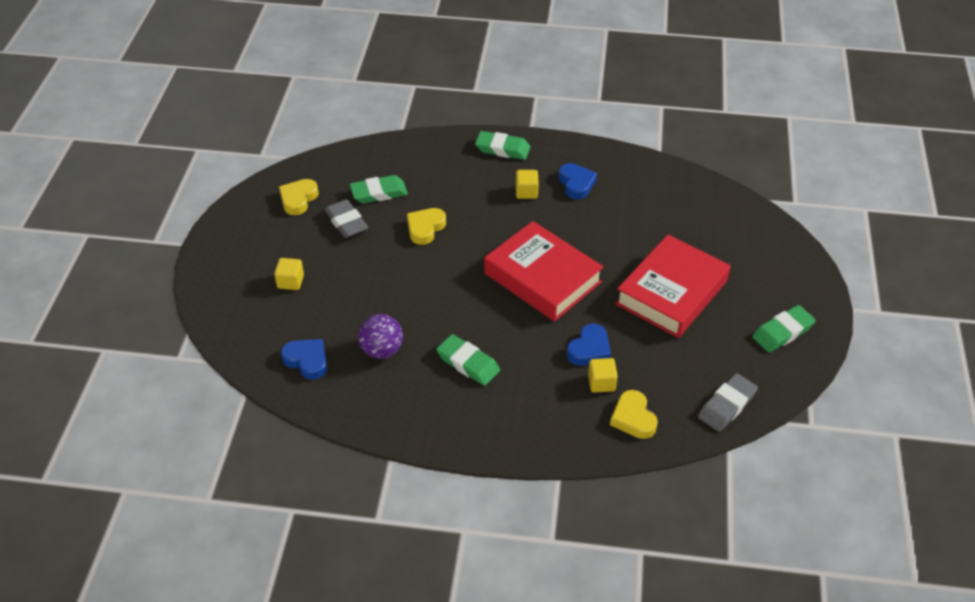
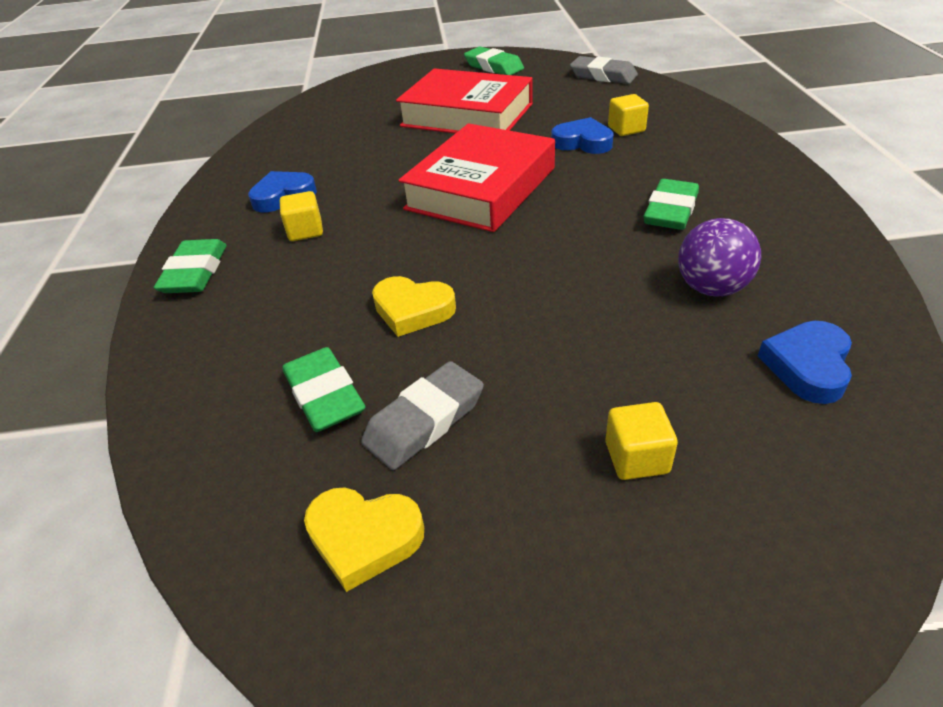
camera: 100 degrees left, 5 degrees down
yellow heart [610,390,658,439] -> none

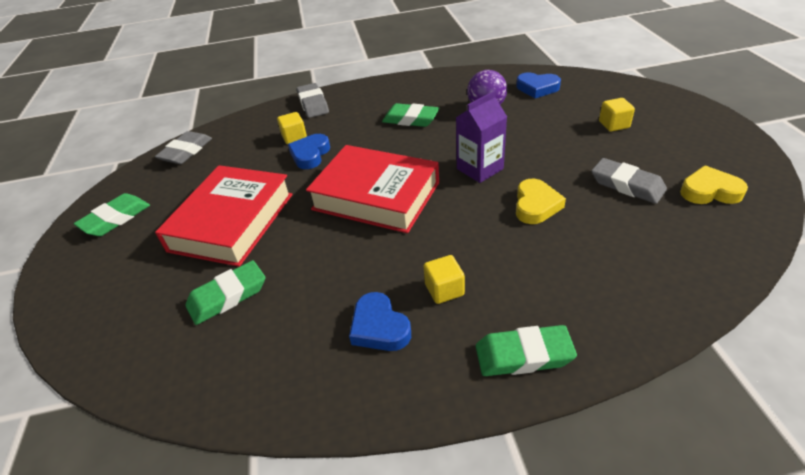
camera: 95 degrees left, 0 degrees up
green eraser [283,347,366,432] -> green eraser moved to [185,260,265,325]
yellow heart [304,487,424,592] -> yellow heart turned 90 degrees counterclockwise [680,165,748,204]
none -> grey eraser [297,83,329,118]
none -> purple carton [456,91,507,183]

